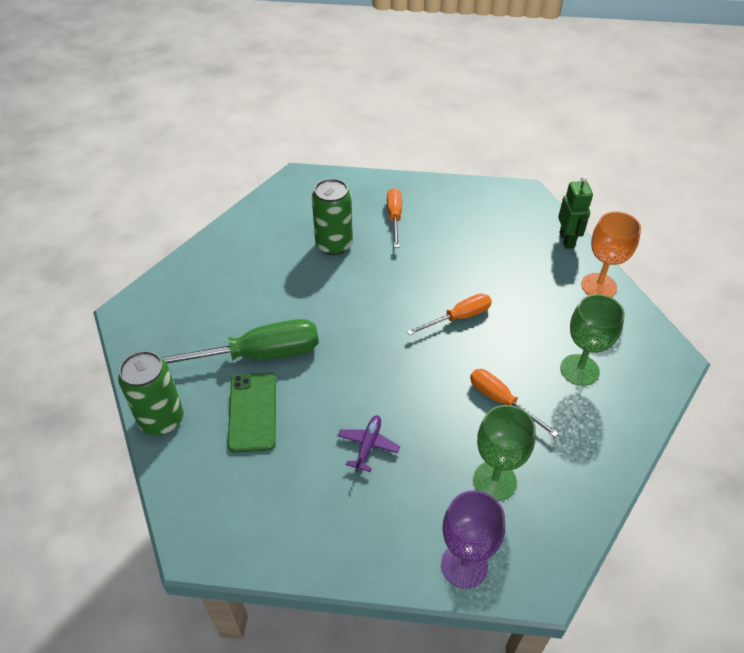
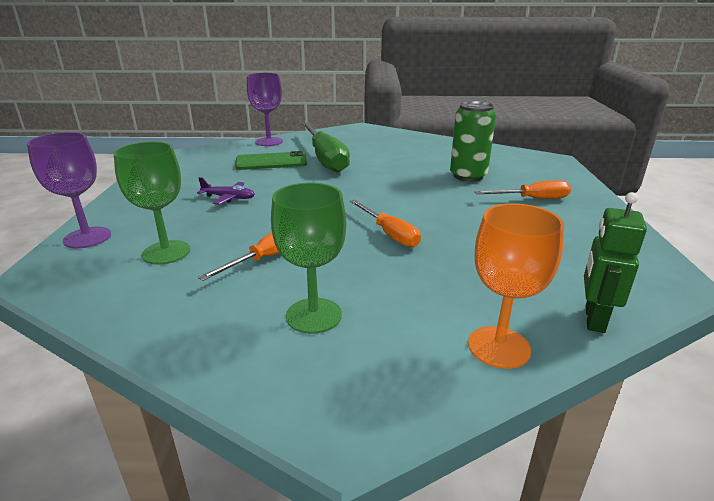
camera: 85 degrees right, 20 degrees down
green can [118,351,184,435] -> purple goblet [247,73,283,146]
green robot [558,176,593,249] -> green robot turned 120 degrees clockwise [584,192,647,333]

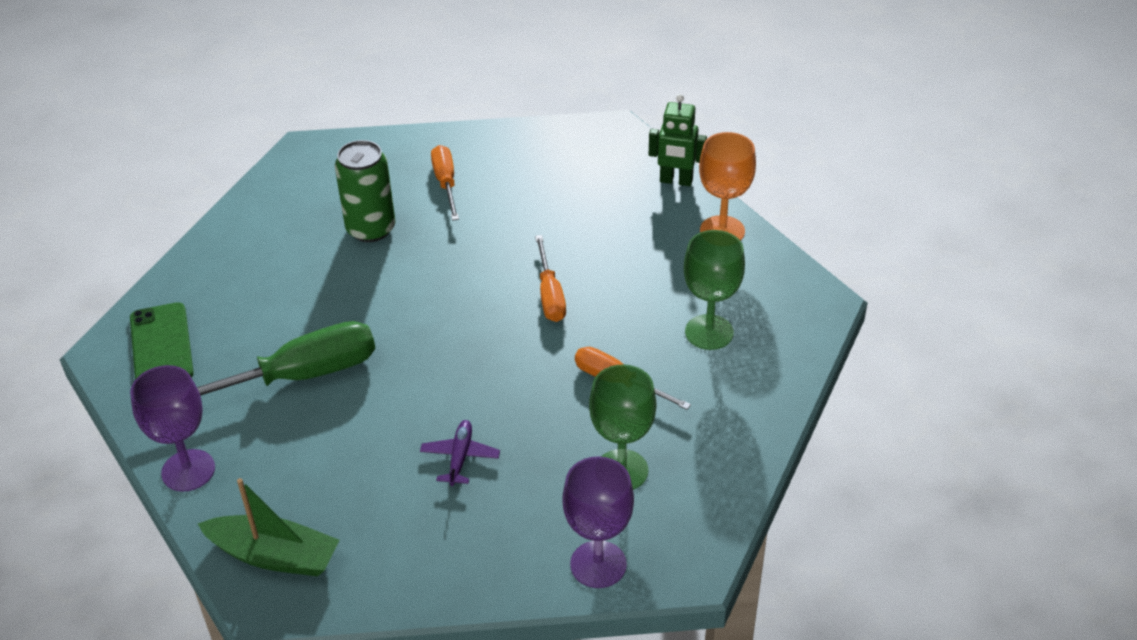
camera: 95 degrees left, 15 degrees up
green phone [235,151,307,170] -> green phone moved to [130,302,194,380]
orange screwdriver [350,199,421,248] -> orange screwdriver turned 120 degrees clockwise [535,235,566,322]
none -> green boat [198,478,339,576]

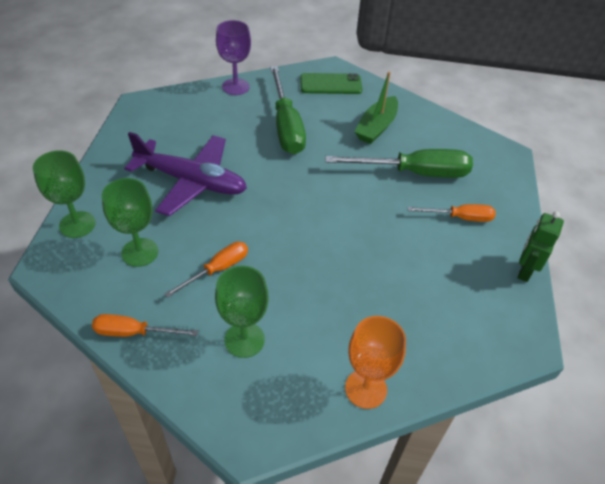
camera: 100 degrees right, 5 degrees up
green boat [198,478,339,576] -> green boat moved to [355,71,398,144]
green can [335,140,395,242] -> green screwdriver [325,149,473,178]
purple plane [420,420,500,486] -> purple plane [124,132,247,216], size x2.42
orange screwdriver [535,235,566,322] -> orange screwdriver moved to [92,314,199,337]
purple goblet [562,456,634,588] -> green goblet [33,150,96,238]
green robot [649,94,707,186] -> green robot moved to [518,211,564,282]

